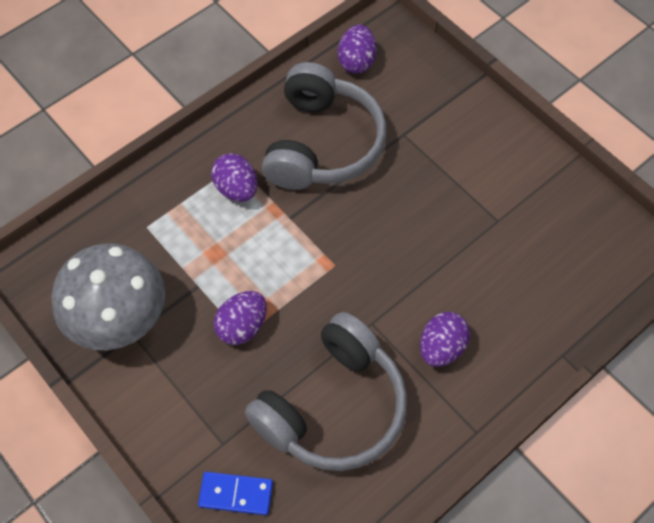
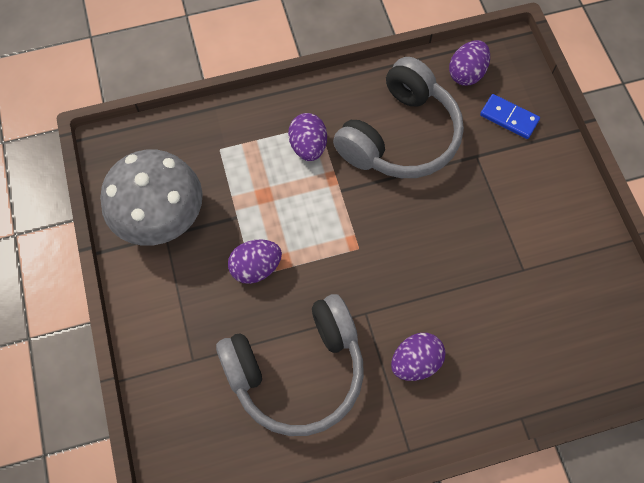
camera: 25 degrees right, 5 degrees up
blue domino [198,472,273,515] -> blue domino moved to [480,94,540,139]

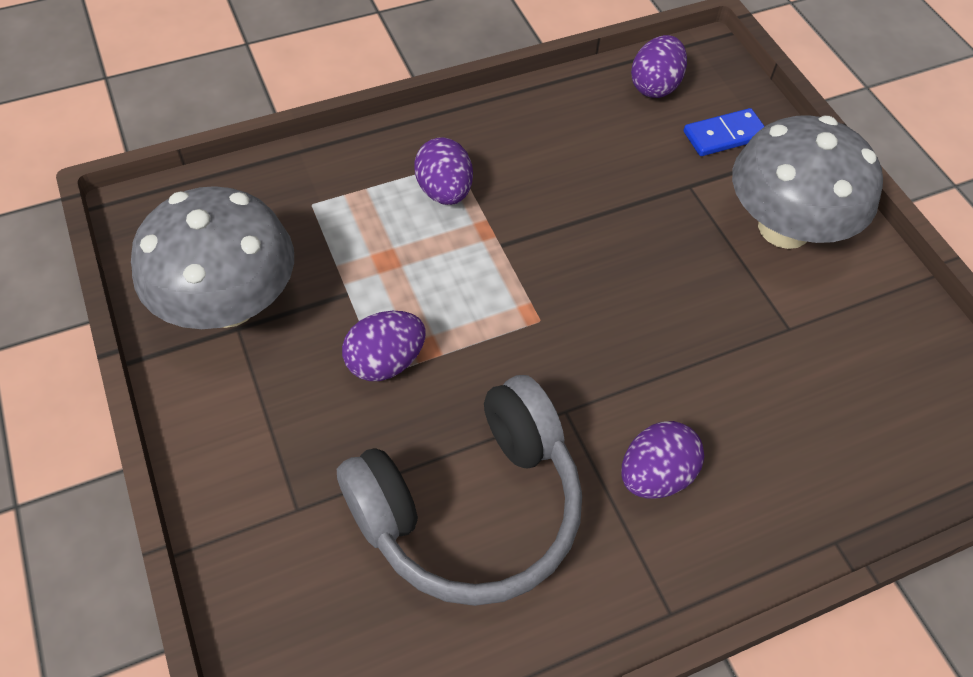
camera: 10 degrees left, 10 degrees down
grey headphones [333,57,464,178] -> none
blue domino [480,94,540,139] -> blue domino turned 45 degrees counterclockwise [684,108,765,156]
none -> grey mushroom [732,115,883,249]

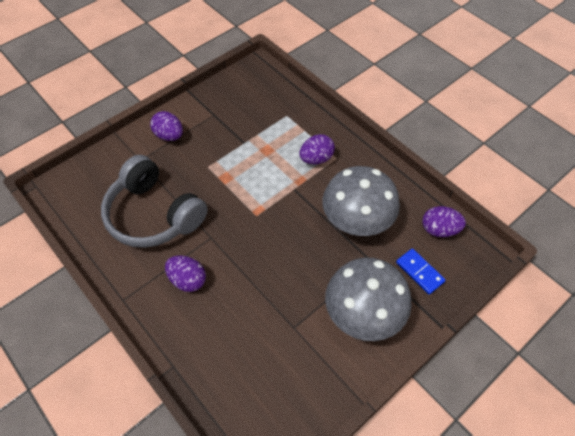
camera: 75 degrees right, 0 degrees up
grey mushroom [131,186,294,329] -> grey mushroom moved to [322,166,400,236]
purple egg [342,311,426,381] -> purple egg moved to [150,111,183,141]

